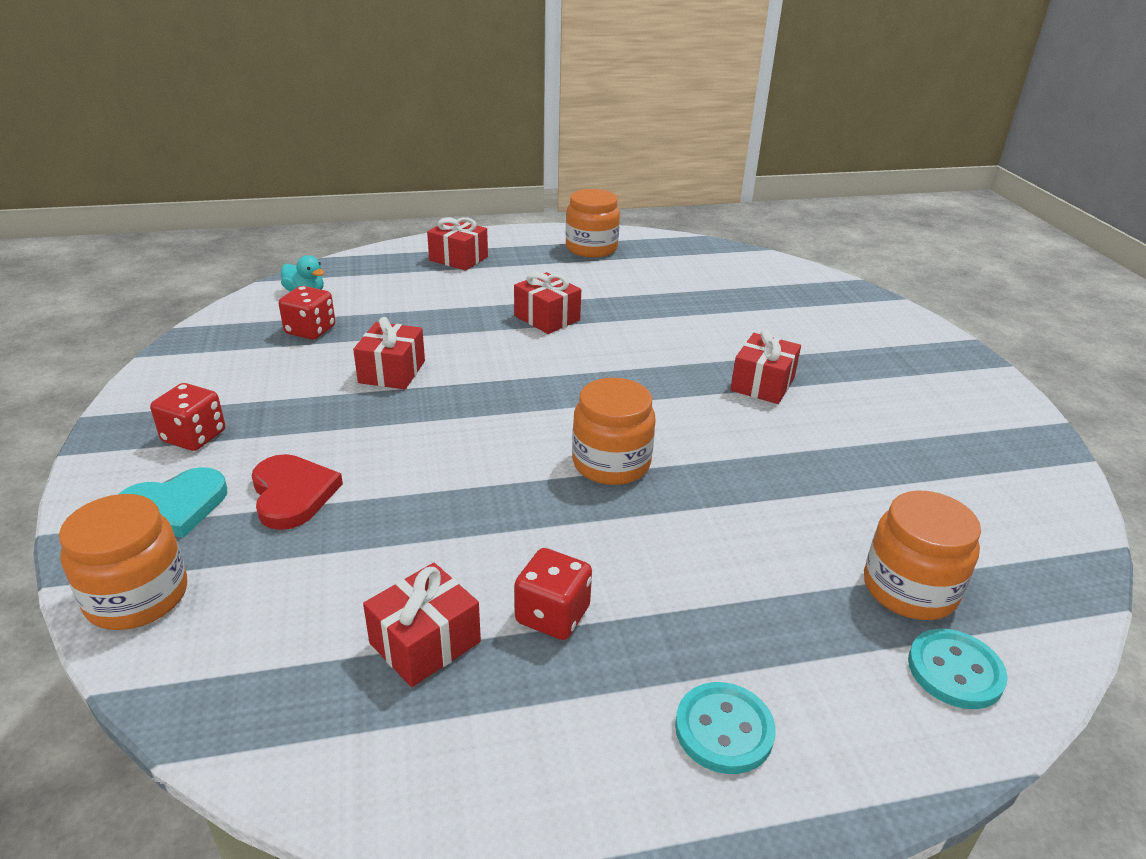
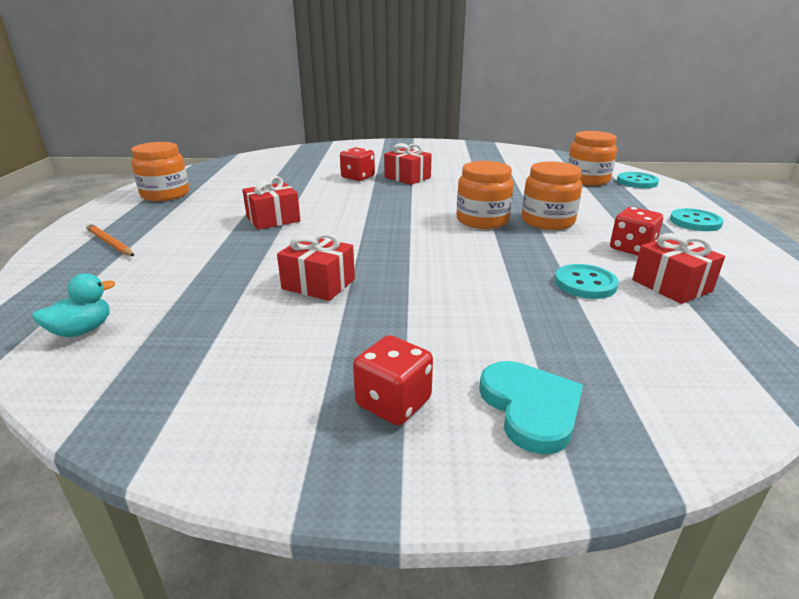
camera: 75 degrees left, 5 degrees down
orange jar [59,494,187,630] -> orange jar moved to [522,162,582,230]
red heart [252,454,343,530] -> none
red dice [279,286,335,340] -> red dice moved to [340,147,375,181]
red gift [427,217,488,271] -> orange pencil [86,223,134,256]
none -> turquoise button [555,264,619,299]

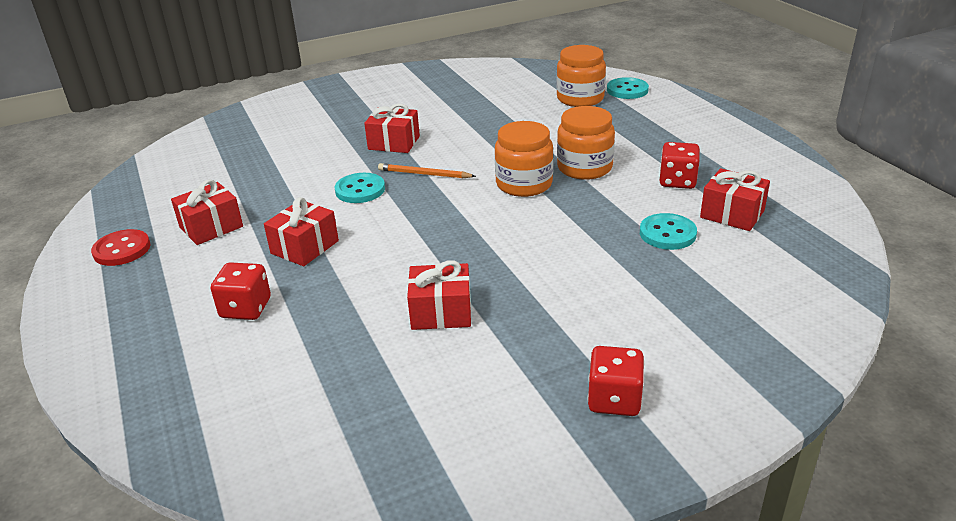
camera: 25 degrees left, 5 degrees up
turquoise duck [32,273,115,337] -> none
orange pencil [86,223,134,256] -> orange pencil moved to [378,163,476,178]
orange jar [131,142,189,201] -> red button [91,229,150,266]
red dice [340,147,375,181] -> red dice moved to [211,262,271,320]
turquoise heart [479,361,583,454] -> none
turquoise button [670,208,724,231] -> turquoise button moved to [335,173,385,203]
none -> red gift [171,179,243,245]

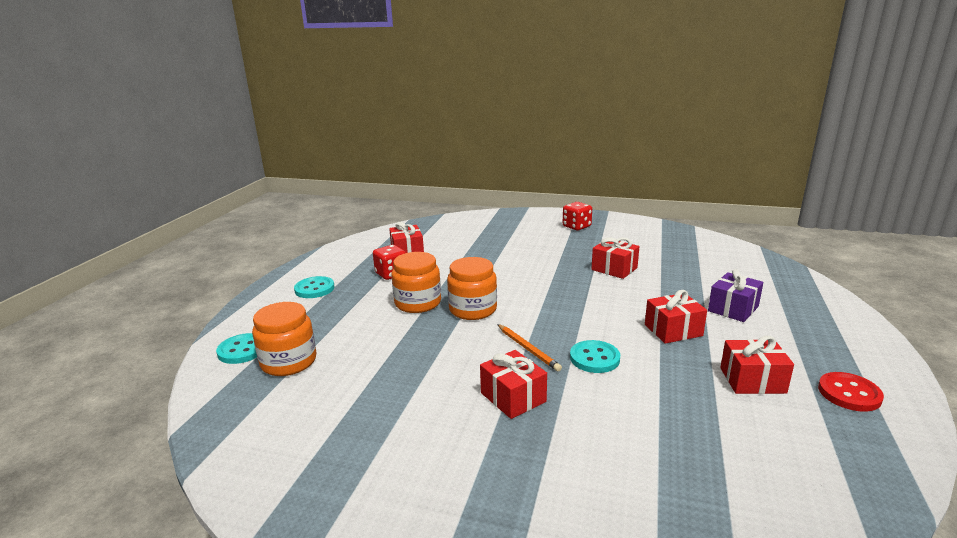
camera: 140 degrees left, 10 degrees down
red dice [211,262,271,320] -> purple gift [708,269,763,322]
turquoise button [640,213,697,250] -> turquoise button moved to [294,276,335,298]

